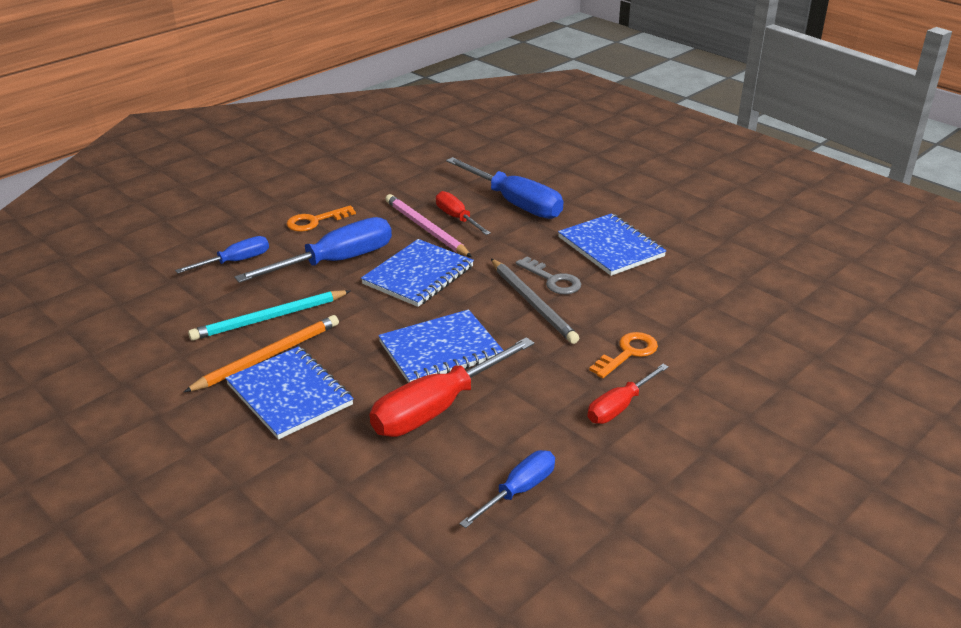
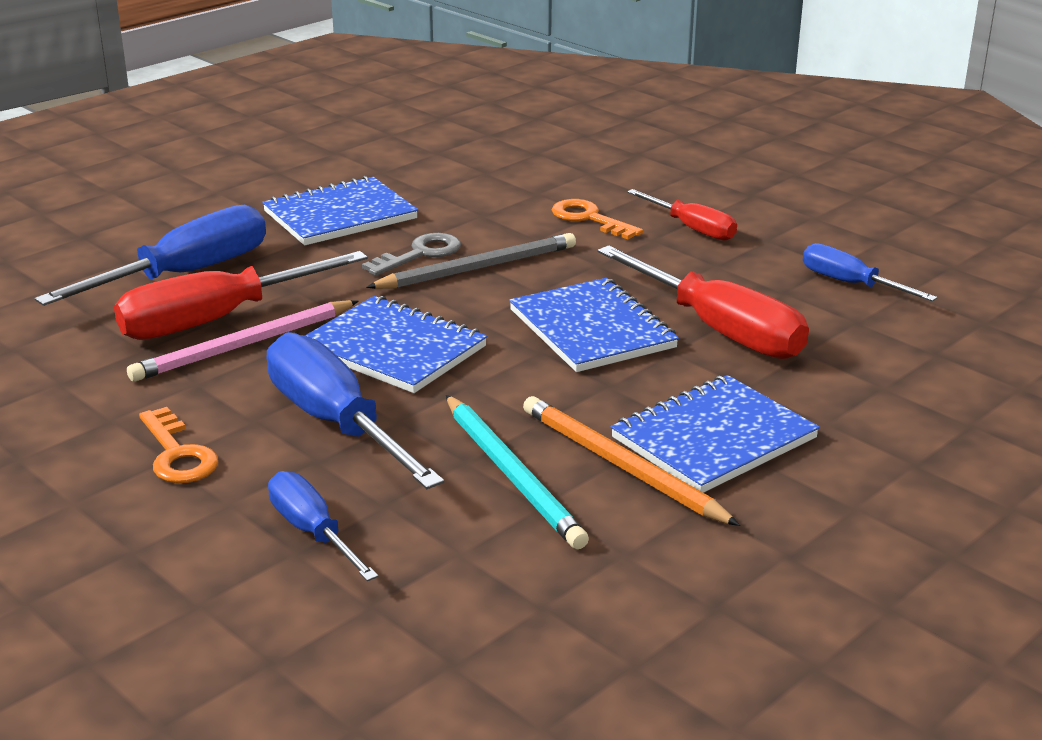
camera: 90 degrees left, 5 degrees down
red screwdriver [436,191,491,235] -> red screwdriver [114,251,368,340], size x1.73

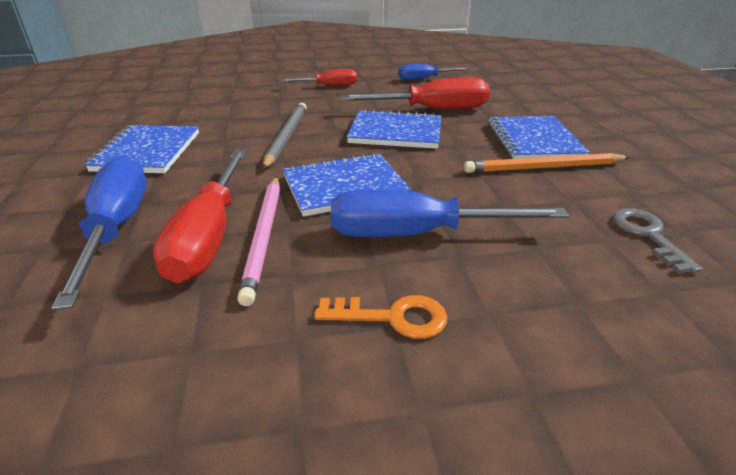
camera: 55 degrees left, 5 degrees up
blue screwdriver [268,471,379,581] -> none
grey key [362,233,461,276] -> grey key moved to [613,208,703,273]
turquoise pencil [446,395,589,549] -> none
orange key [552,199,643,240] -> none

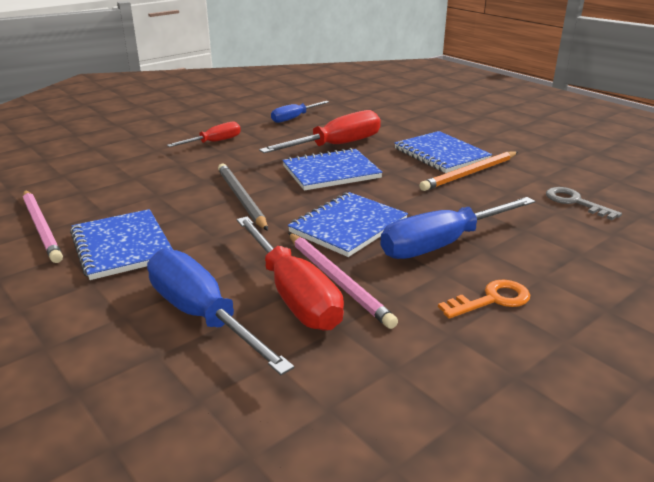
camera: 30 degrees left, 5 degrees down
none -> pink pencil [23,190,63,263]

